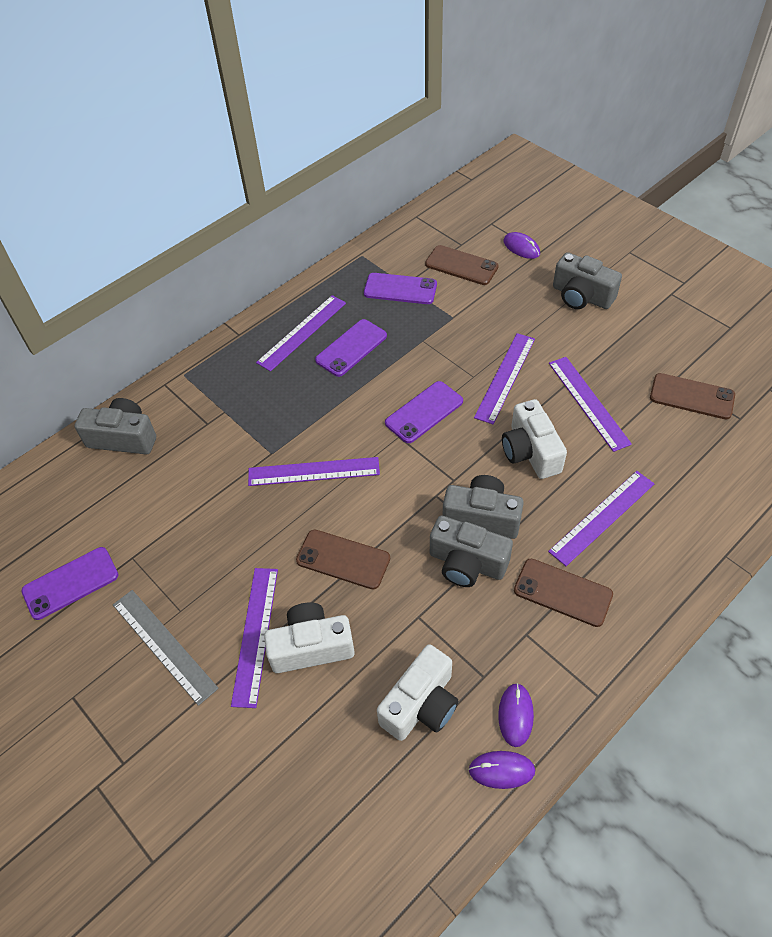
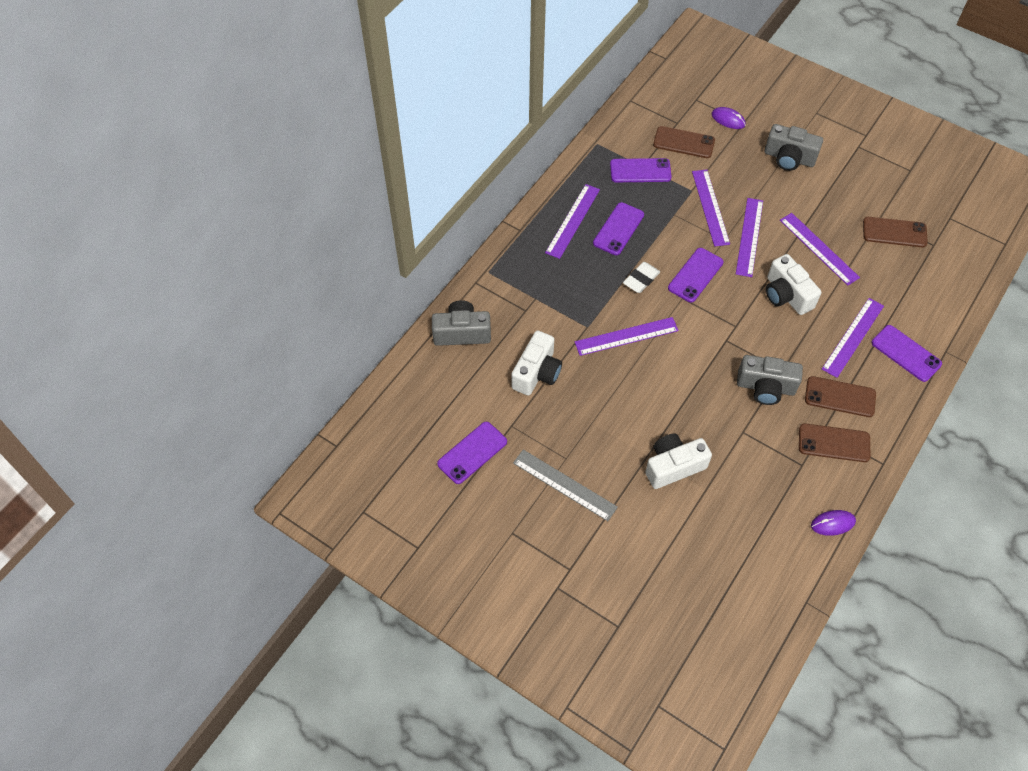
camera: 15 degrees left, 5 degrees up
purple ruler [231,568,278,708] -> purple ruler moved to [692,170,730,247]
brown phone [296,529,390,589] -> brown phone moved to [799,424,870,462]
white camera [377,644,458,741] -> white camera moved to [511,330,562,396]
grey camera [442,475,524,539] -> none
purple mouse [498,683,534,747] -> none
none -> white eraser [623,262,660,293]
none -> purple phone [871,325,942,382]

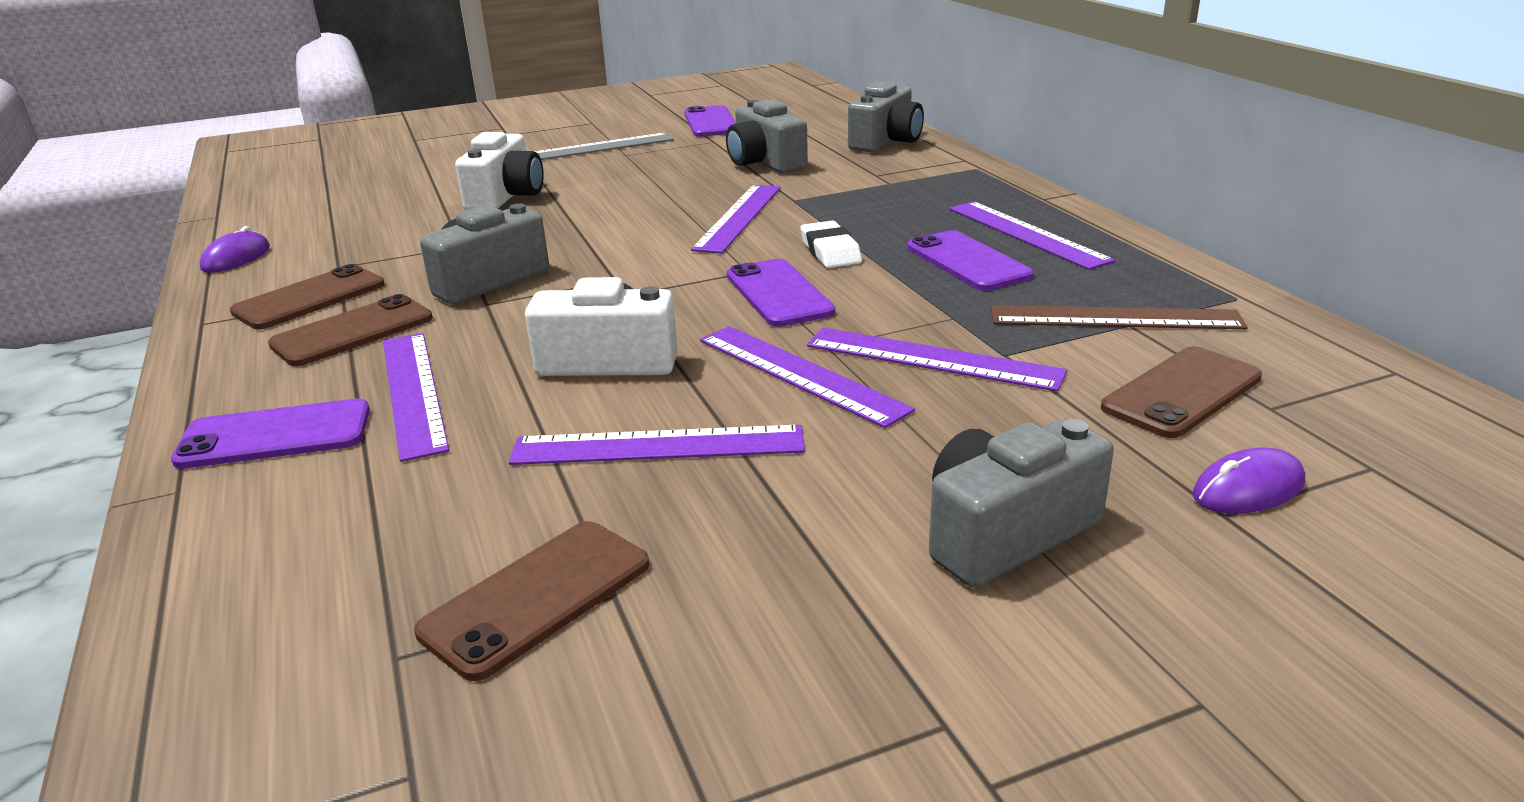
camera: 125 degrees right, 30 degrees down
white camera [511,330,562,396] -> grey camera [726,99,808,173]
purple phone [610,158,672,182] -> brown ruler [991,305,1248,329]

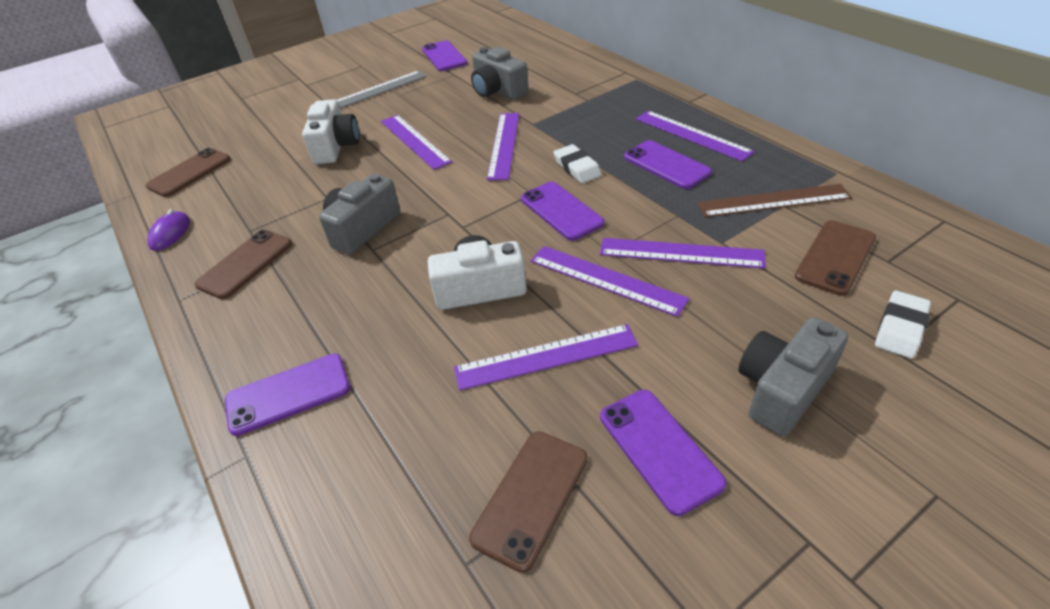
camera: 10 degrees left, 15 degrees up
brown phone [268,294,433,366] -> brown phone moved to [146,148,231,197]
purple ruler [383,333,449,462] -> purple ruler moved to [381,115,452,170]
grey camera [848,81,924,153] -> none
purple mouse [1192,448,1305,513] -> white eraser [875,291,931,359]
none -> purple phone [600,390,727,516]

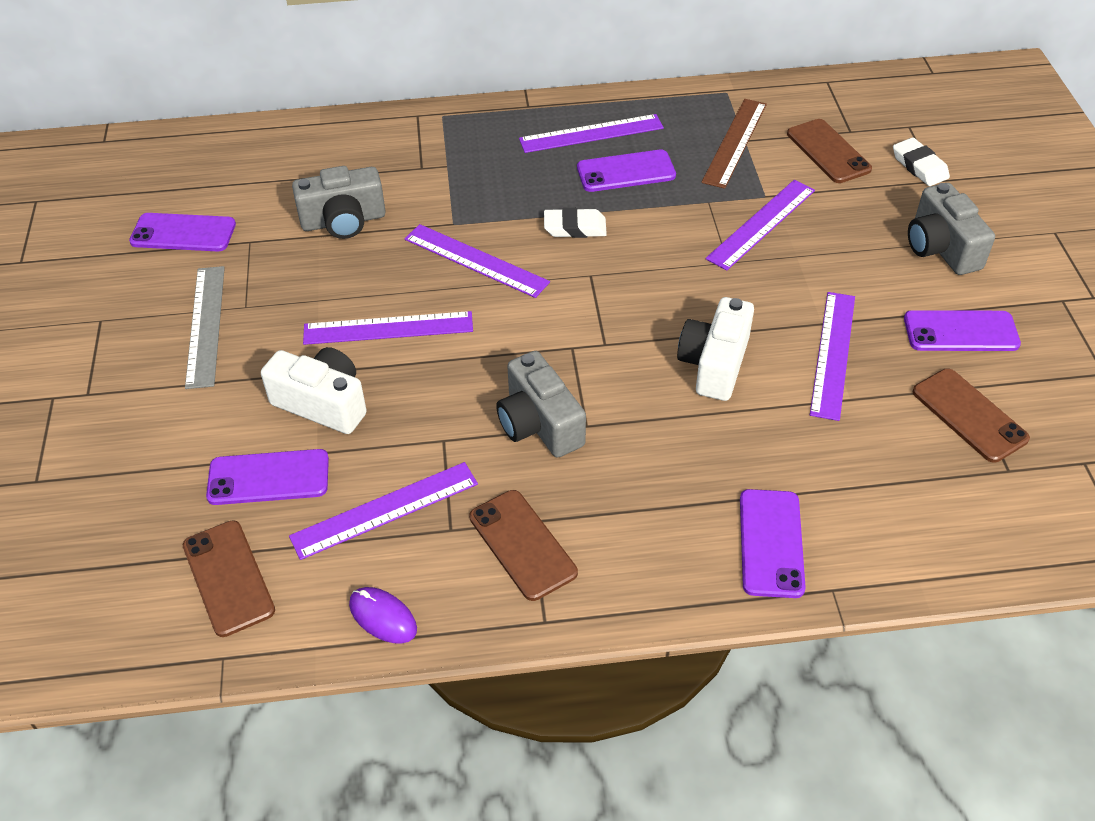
camera: 65 degrees left, 5 degrees up
purple phone [521,182,605,241] -> purple phone moved to [206,449,329,505]
purple ruler [530,246,689,317] -> purple ruler moved to [289,462,478,560]

